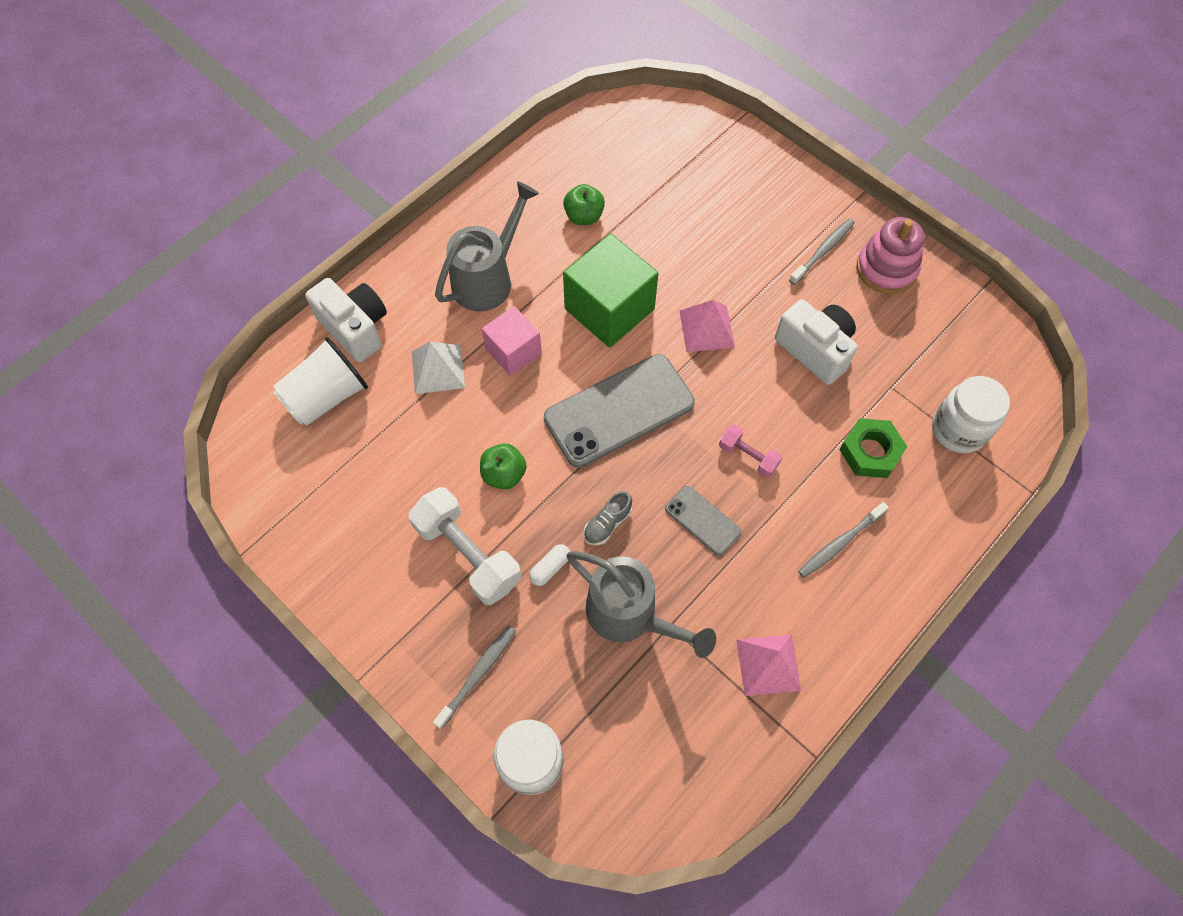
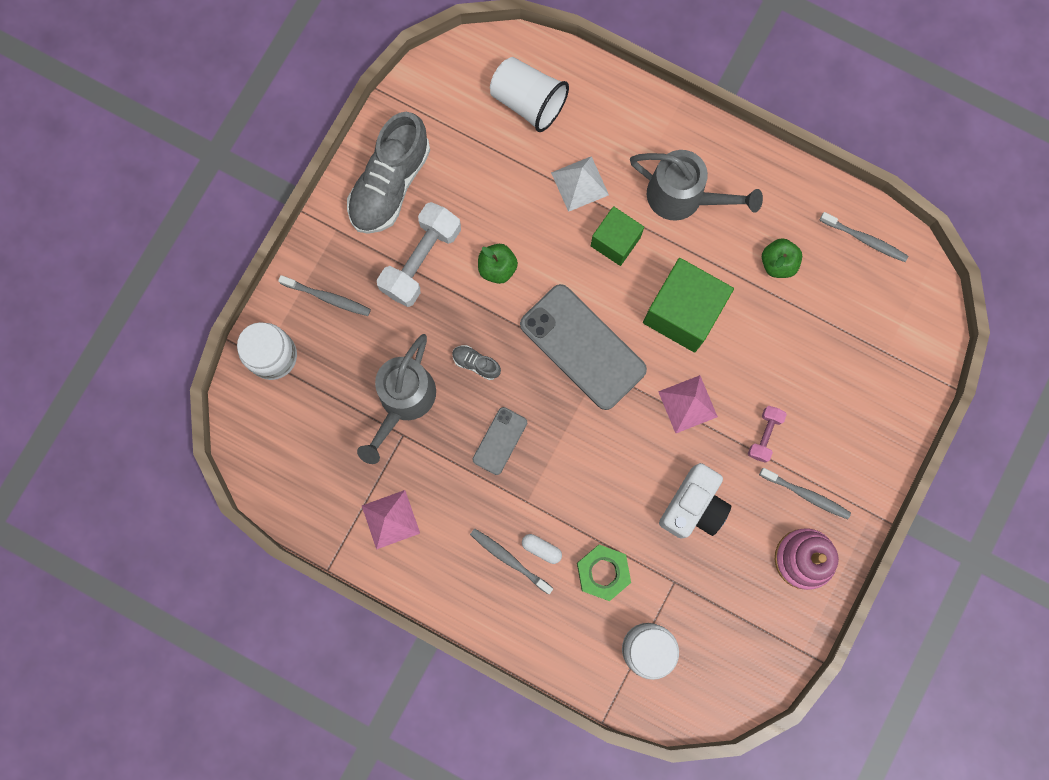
camera: 75 degrees right, 15 degrees up
white camera [305,278,387,362] -> none
pink cube [482,306,542,376] -> green cube [591,206,644,266]
white capsule [529,544,570,586] -> white capsule moved to [522,534,562,564]
pink dumbbell [719,425,782,478] -> pink dumbbell moved to [748,406,787,463]
none -> grey shoe [347,112,430,234]
none -> grey toothbrush [819,212,908,262]

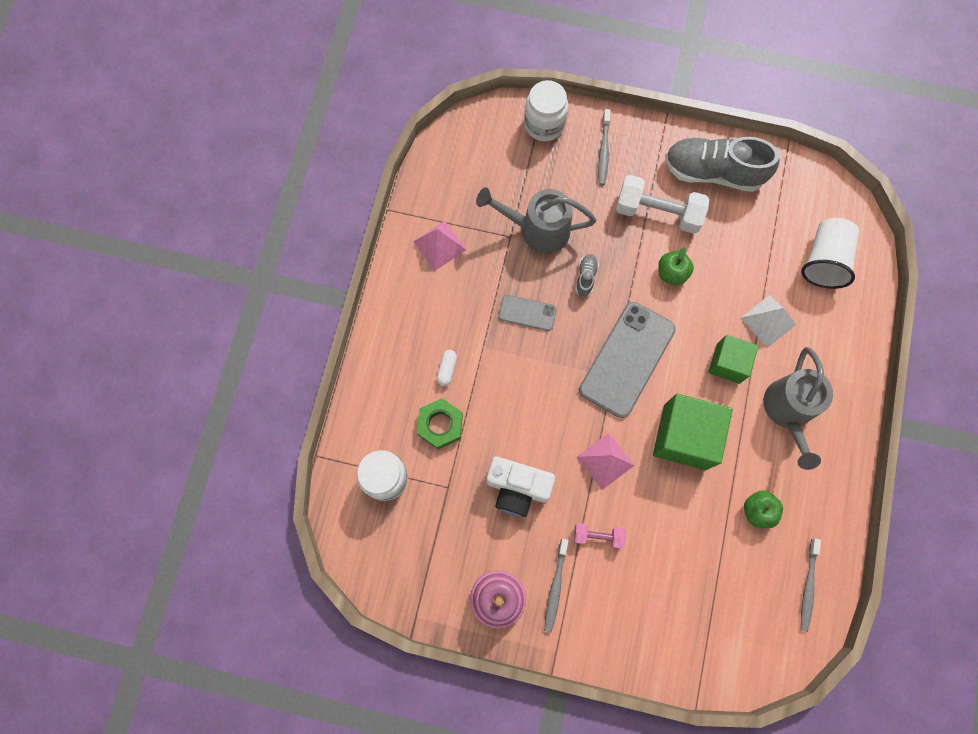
camera: 75 degrees right, 5 degrees down
grey toothbrush [470,529,553,595] -> none

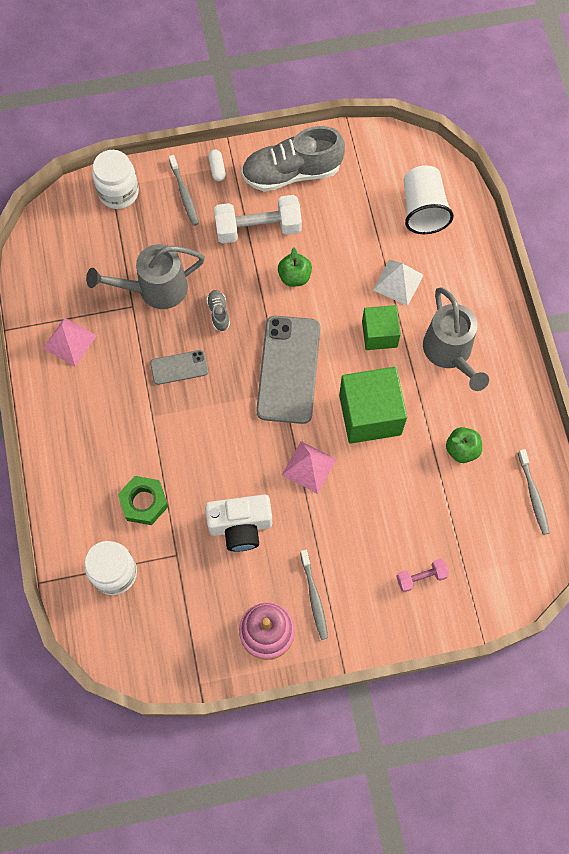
camera: 25 degrees left, 5 degrees down
white capsule [437,350,457,386] -> white capsule moved to [208,149,226,181]
pink dumbbell [574,523,626,549] -> pink dumbbell moved to [396,558,449,592]

